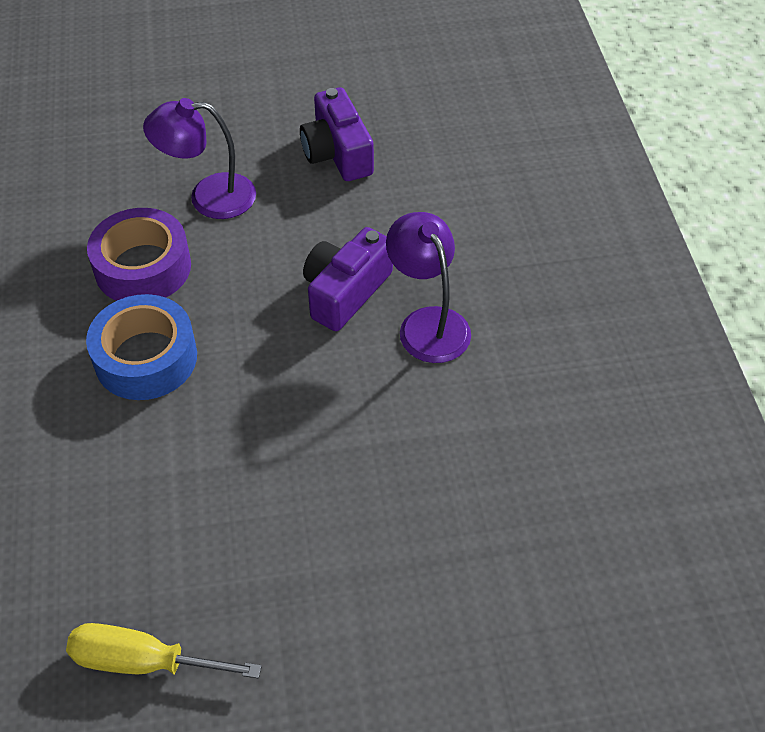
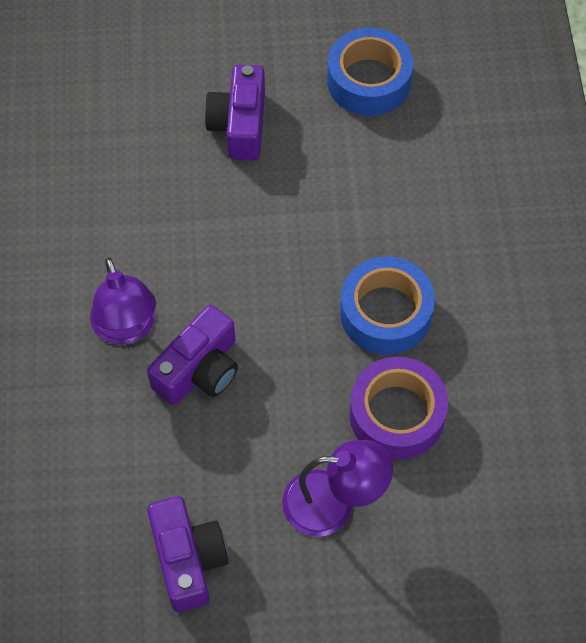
camera: 175 degrees left, 10 degrees up
yellow screwdriver [66,623,262,679] -> blue tape [327,28,413,116]
none -> purple camera [204,65,265,160]

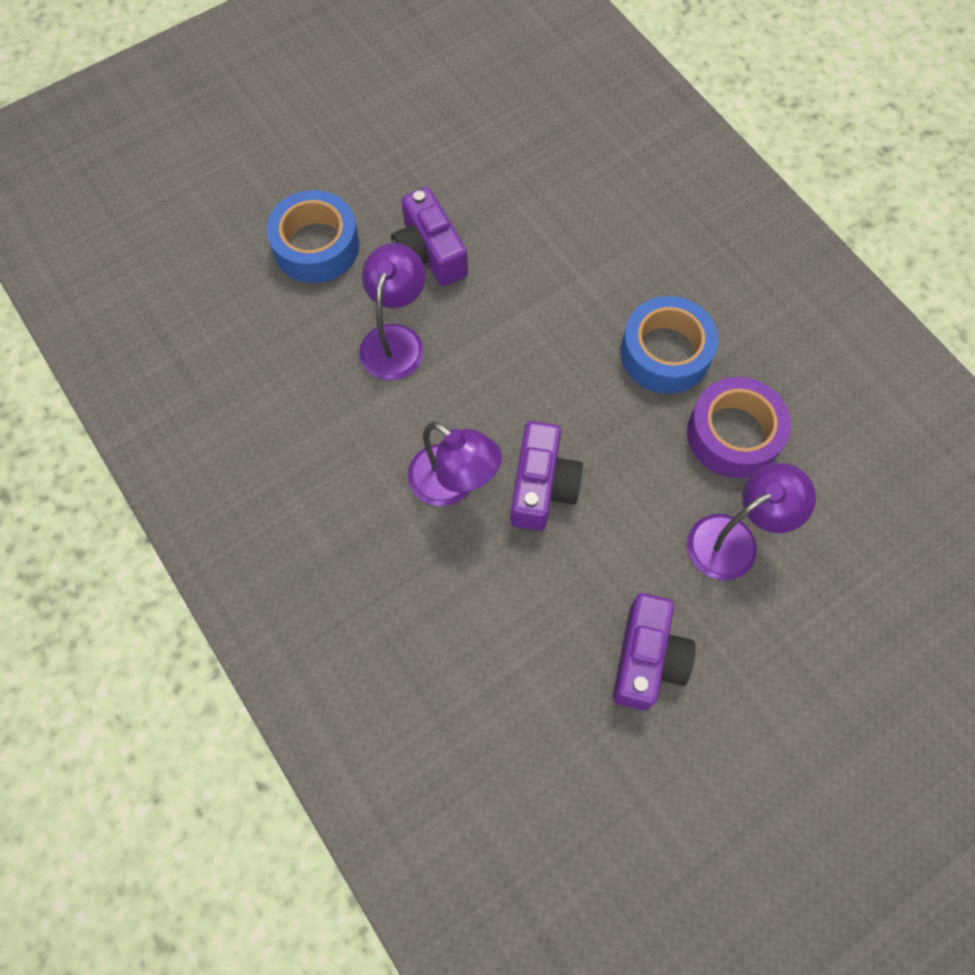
camera: 30 degrees left, 5 degrees up
purple camera [147,496,229,612] -> purple camera turned 60 degrees clockwise [613,593,696,711]
blue tape [327,28,413,116] -> blue tape moved to [266,190,359,283]
none -> purple lamp [359,243,426,380]

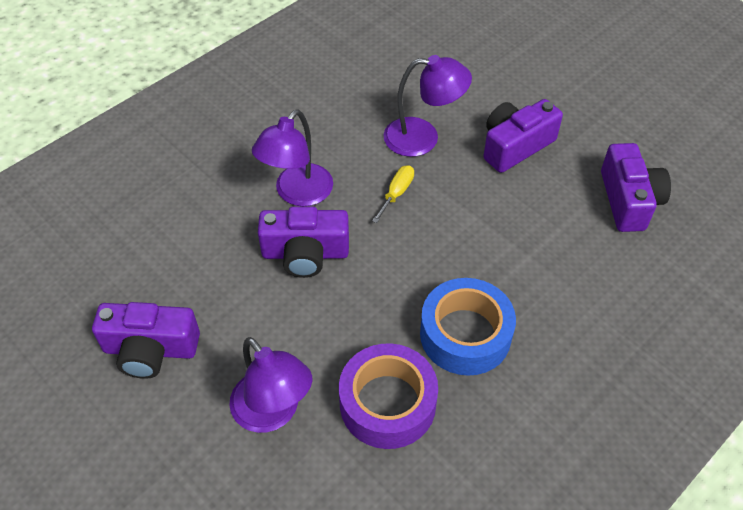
camera: 80 degrees right, 15 degrees down
blue tape [266,190,359,283] -> none
none -> yellow screwdriver [372,165,414,223]
none -> purple camera [601,143,671,232]

